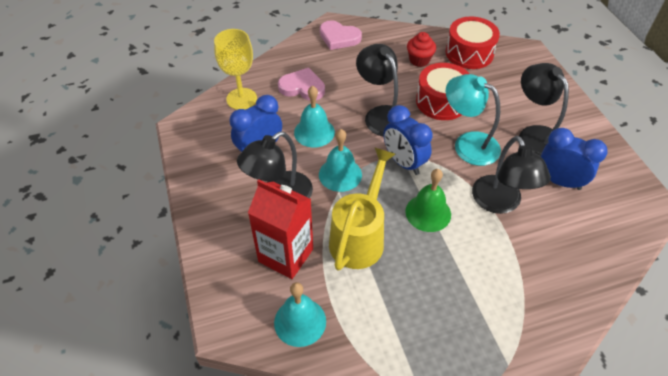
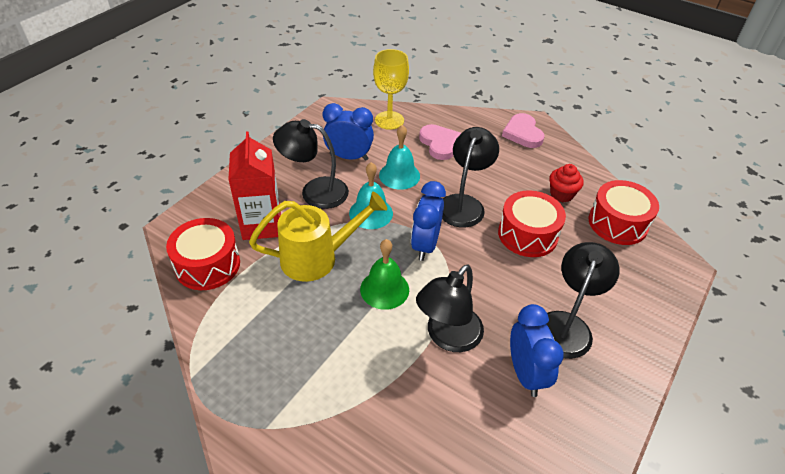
camera: 50 degrees right, 5 degrees down
turquoise bell [274,282,326,347] -> red drum [166,218,240,290]
turquoise lamp [446,74,501,166] -> none

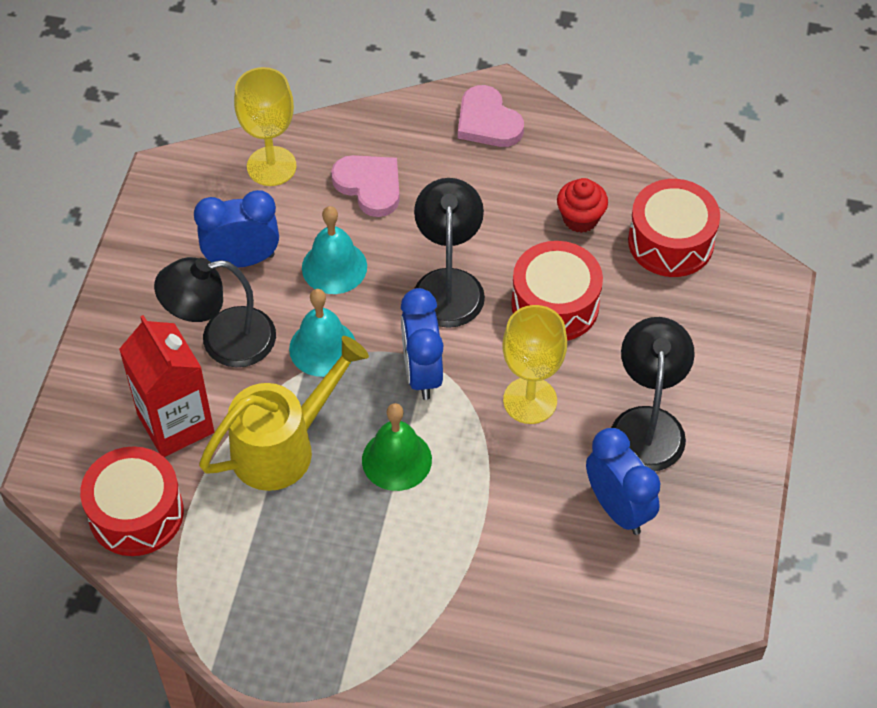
camera: 20 degrees left, 10 degrees up
black lamp [416,264,484,352] -> none
none -> yellow goblet [502,305,567,424]

